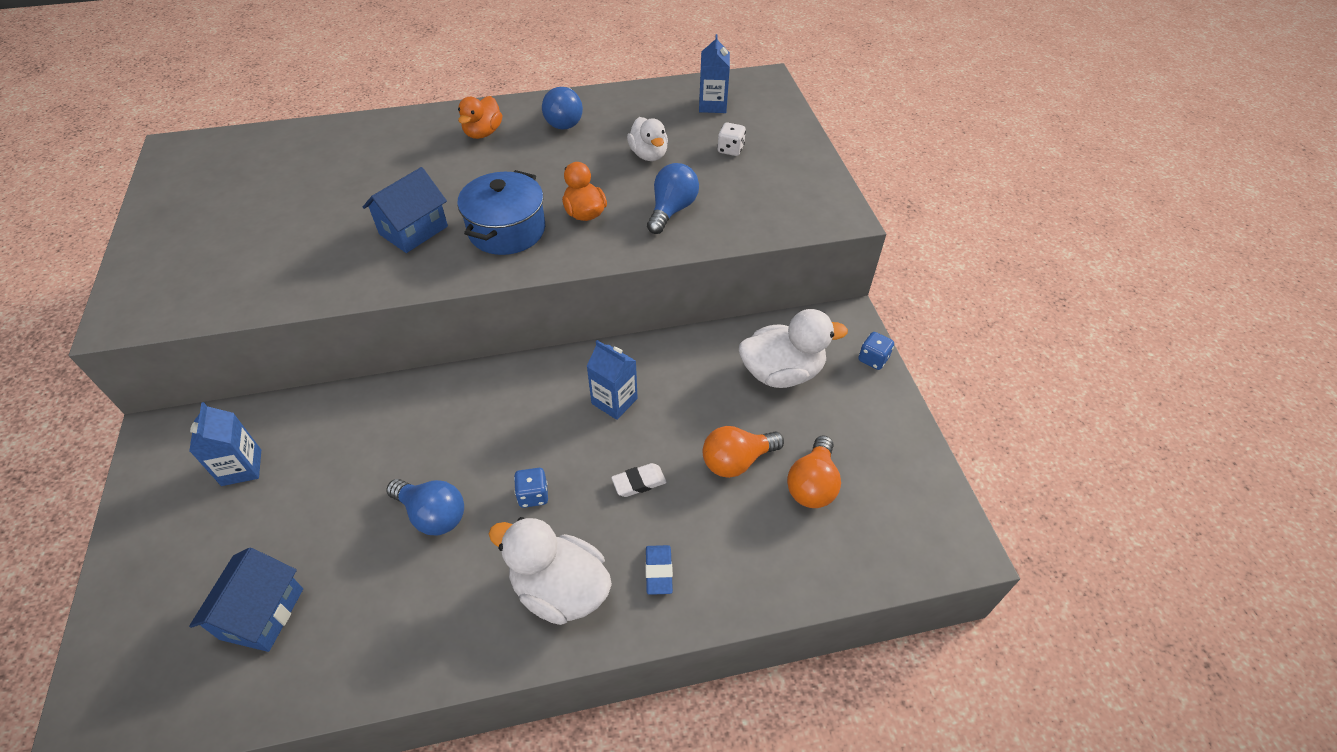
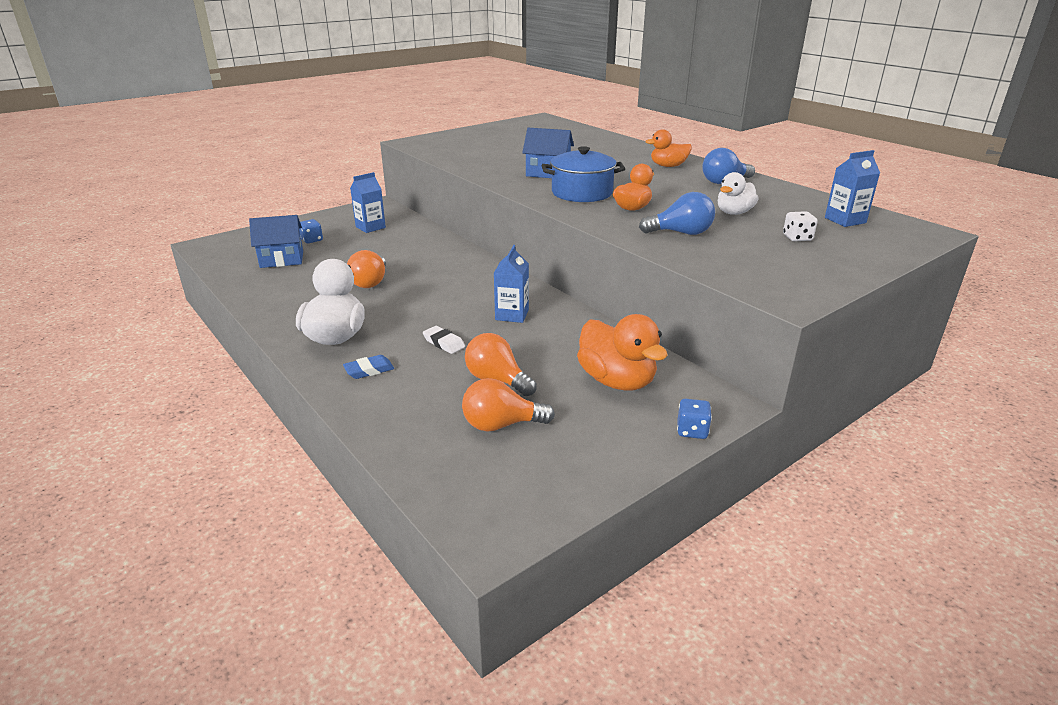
camera: 65 degrees right, 20 degrees down
blue light bulb [387,479,464,535] -> orange light bulb [347,250,386,288]
blue dice [514,468,548,508] -> blue dice moved to [299,219,323,243]
white duck [739,309,848,388] -> orange duck [577,314,668,390]

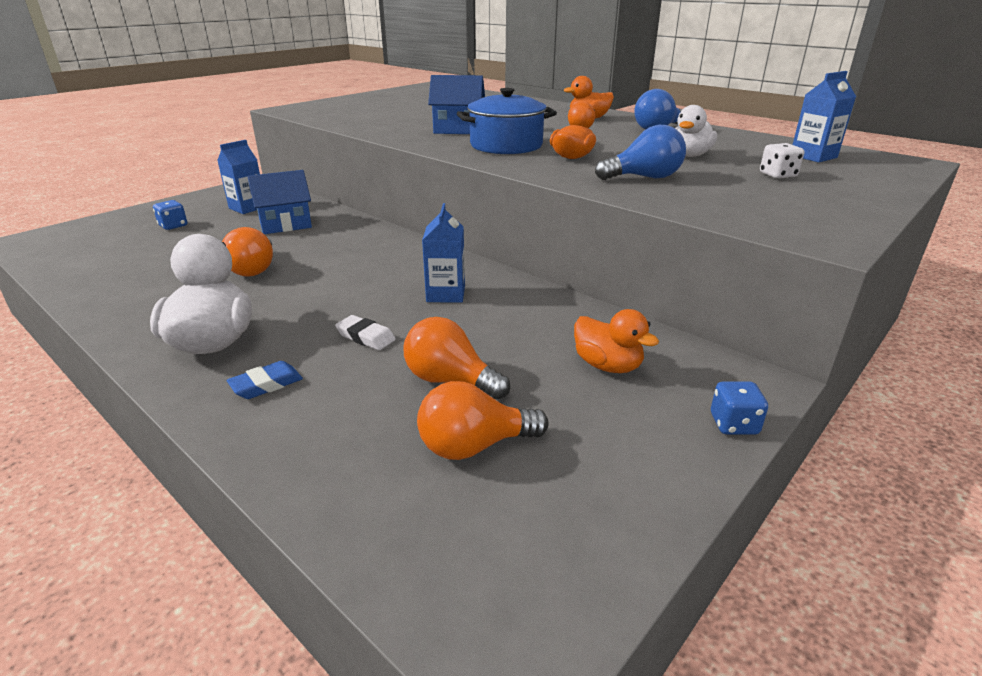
camera: 10 degrees left, 0 degrees up
blue house [249,215,303,268] -> blue house moved to [247,170,312,234]
orange duck [577,314,668,390] -> orange duck [574,309,659,373], size x0.64

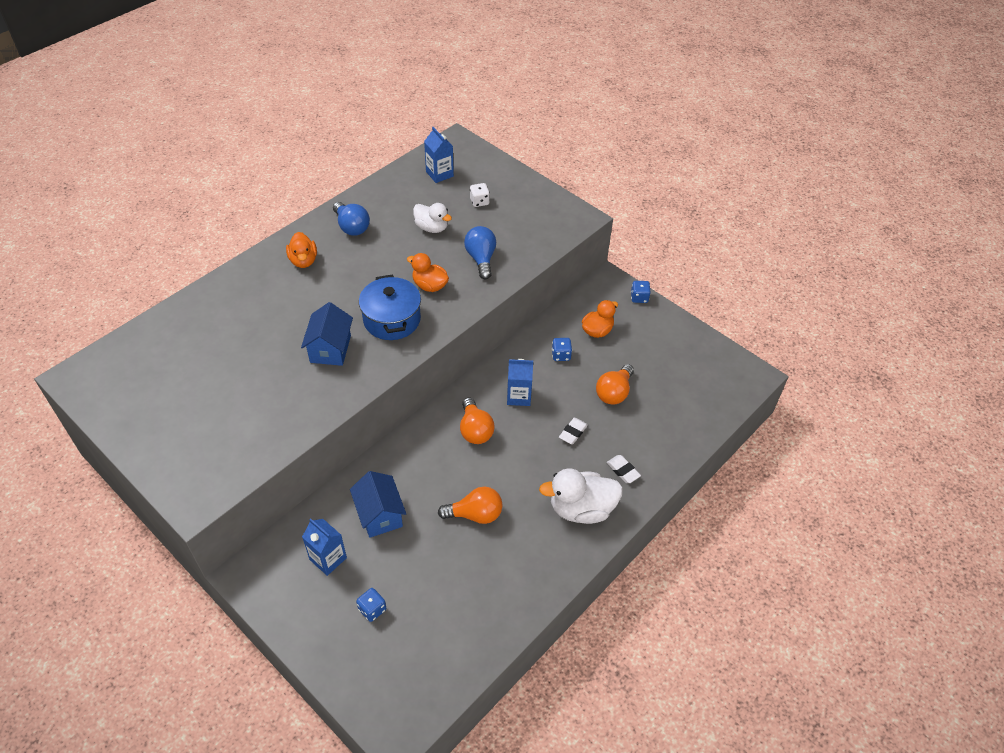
camera: 90 degrees left, 20 degrees up
blue eraser [227,361,303,399] -> white eraser [607,455,641,483]
orange light bulb [417,381,549,460] -> orange light bulb moved to [460,397,495,444]
none -> blue dice [552,338,572,361]

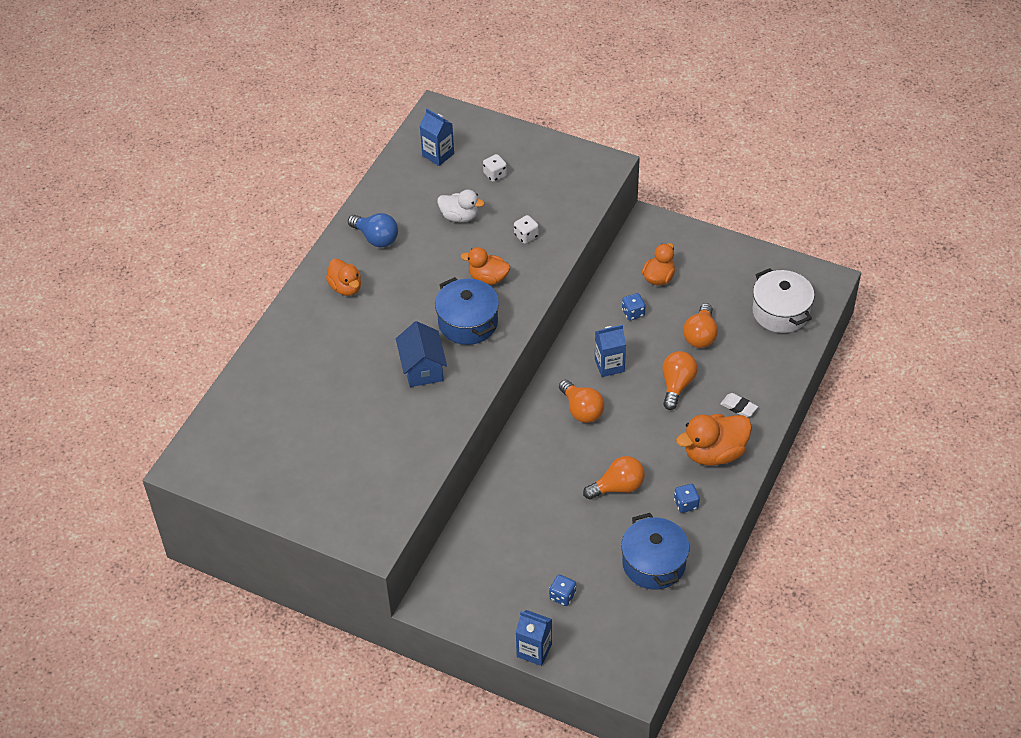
camera: 15 degrees left, 0 degrees up
blue carton [302,518,347,576] -> blue carton moved to [516,610,552,666]
blue house [350,471,406,538] -> none
blue light bulb [464,226,496,279] -> white dice [514,215,539,244]
white duck [539,468,623,524] -> orange duck [676,414,752,466]
white eraser [559,418,588,444] -> orange light bulb [662,351,697,410]
blue dice [631,281,651,303] -> blue dice moved to [674,484,700,513]
none -> blue pot [621,513,690,589]
none -> white pot [752,268,815,333]

